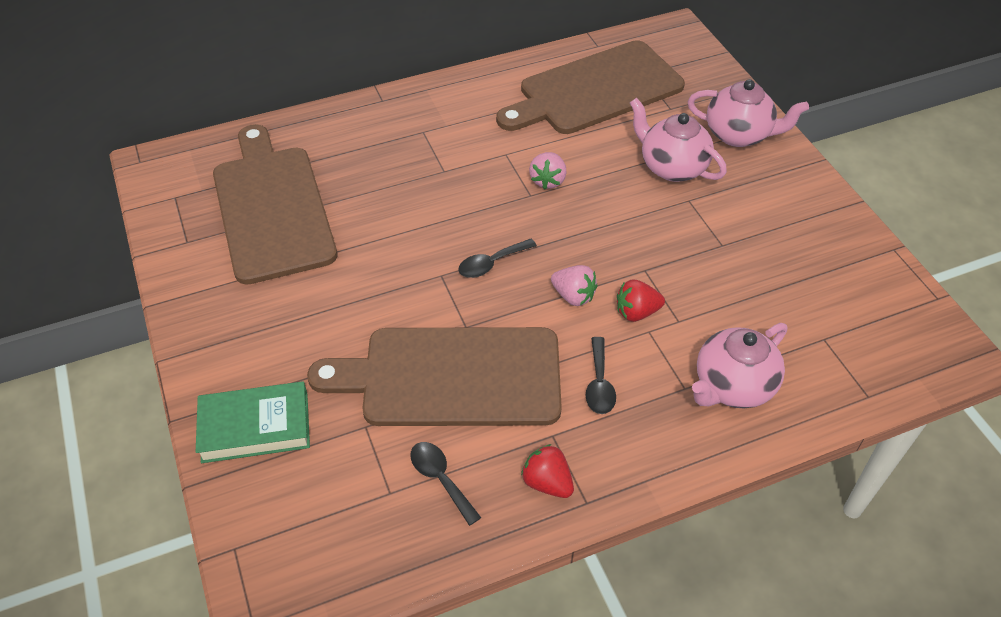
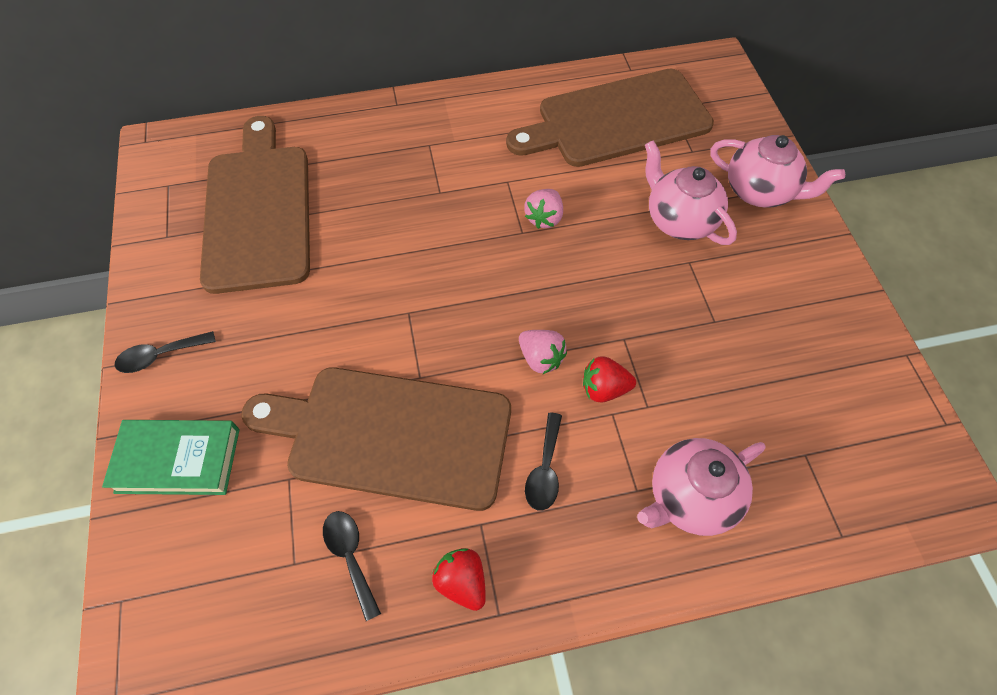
camera: 10 degrees right, 10 degrees up
black spoon [458,239,537,278] -> black spoon moved to [114,331,216,373]

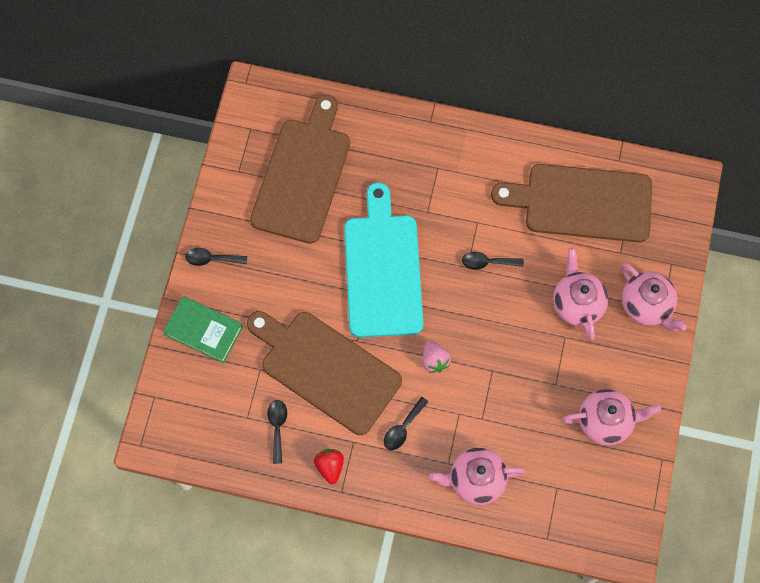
camera: 25 degrees right, 10 degrees up
pink strawberry [524,189,563,229] -> black spoon [462,252,524,270]
red strawberry [583,356,636,403] -> none
none -> turquoise cutting board [344,182,423,338]
none -> pink teapot [562,389,661,446]

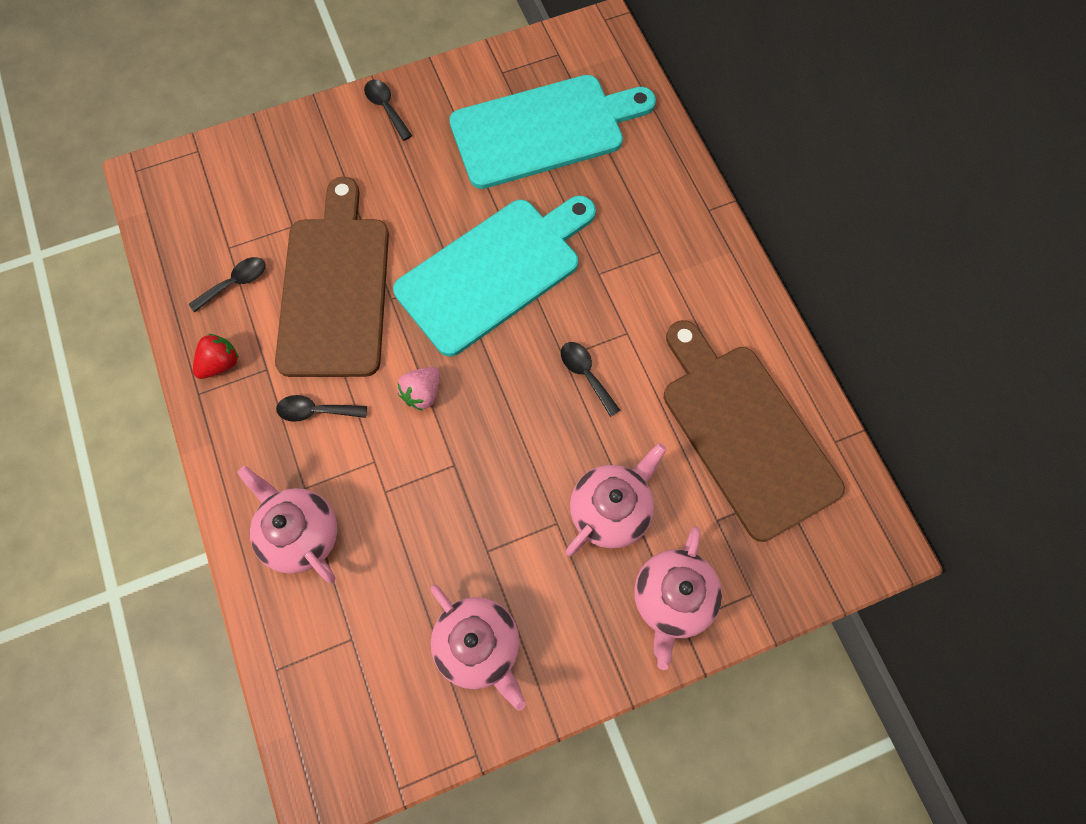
camera: 55 degrees right, 0 degrees up
green book [163,296,243,363] -> none
brown cutting board [250,95,350,244] -> turquoise cutting board [449,75,656,189]

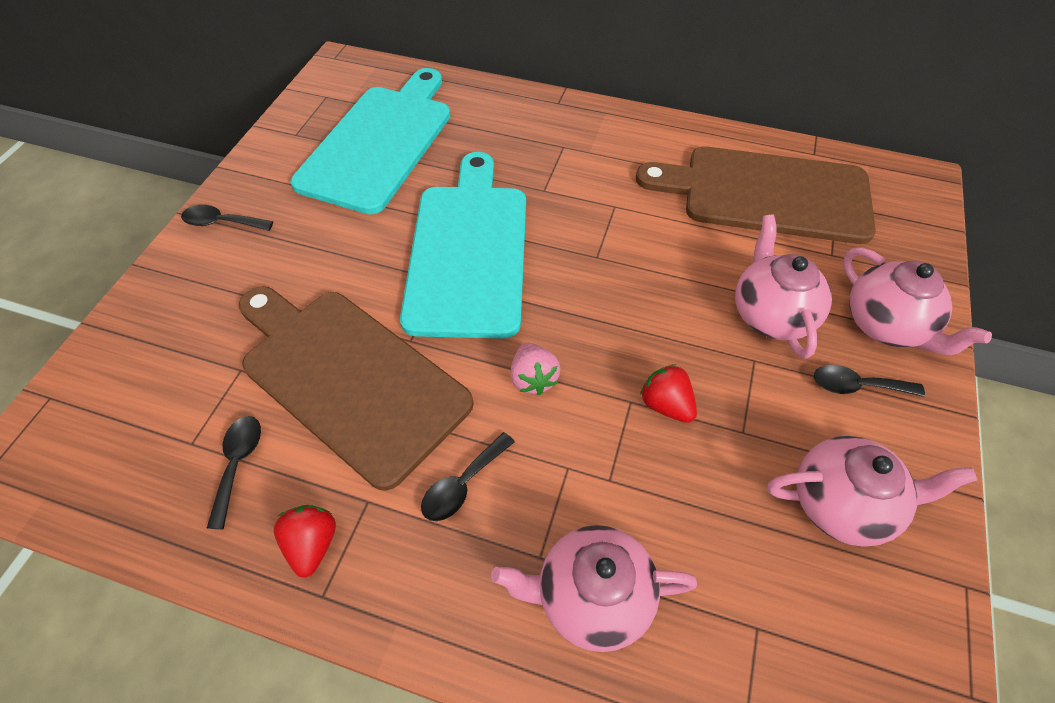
camera: 50 degrees left, 15 degrees down
black spoon [561,342,621,417] -> black spoon moved to [814,365,925,397]
none -> red strawberry [640,364,697,423]

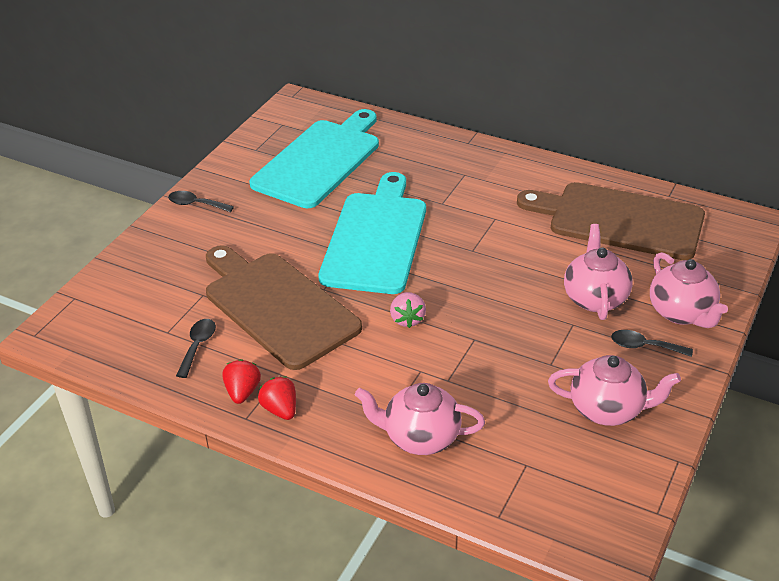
camera: 10 degrees right, 15 degrees down
black spoon [421,432,515,521] -> none
red strawberry [640,364,697,423] -> red strawberry moved to [258,377,296,420]

